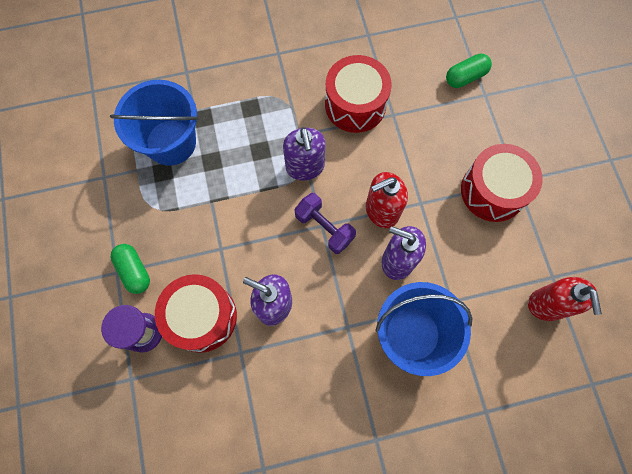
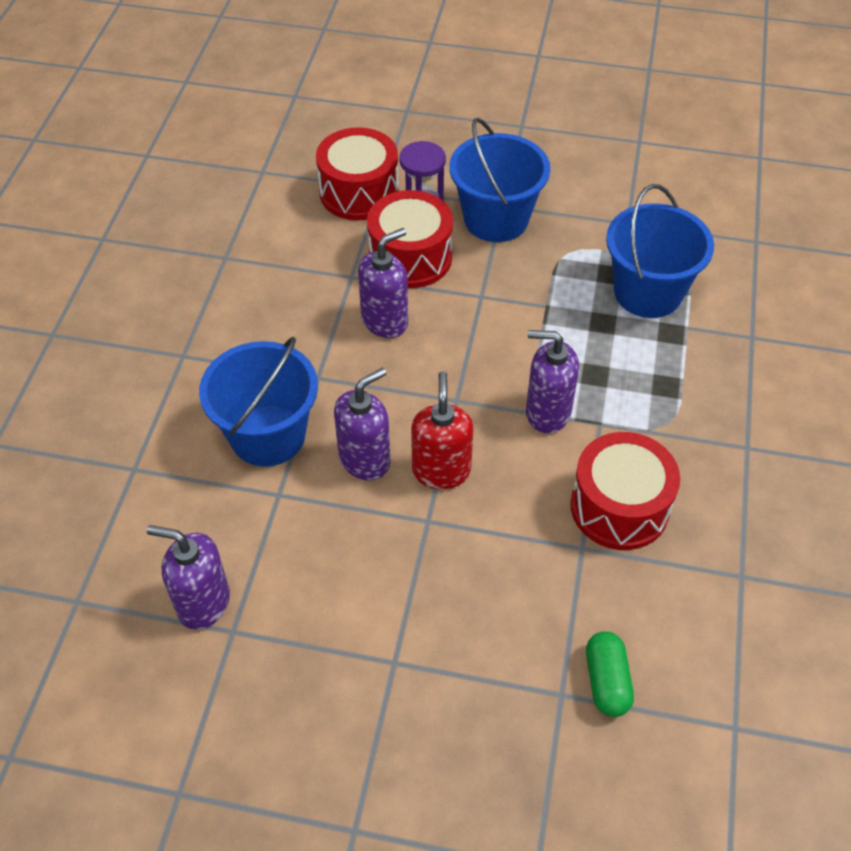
camera: 115 degrees right, 20 degrees down
green capsule [111,244,150,294] -> blue bucket [450,118,550,242]
purple dumbbell [294,193,356,254] -> none
red drum [461,144,543,222] -> red drum moved to [316,127,399,220]
red soap dispenser [528,277,602,321] -> purple soap dispenser [147,525,230,630]

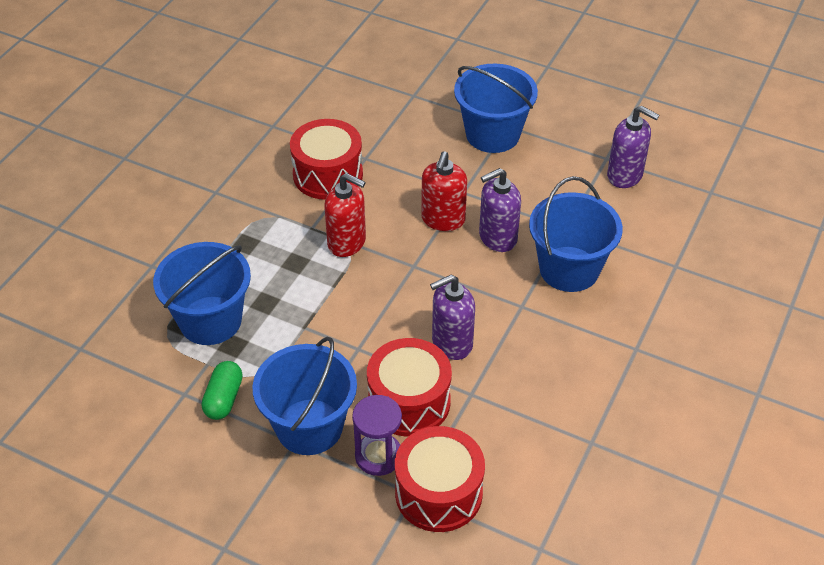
camera: 165 degrees left, 5 degrees down
purple soap dispenser [526,330,579,433] -> red soap dispenser [324,173,366,257]
green capsule [586,631,634,717] -> green capsule moved to [201,361,243,420]
none -> blue bucket [454,64,538,153]

